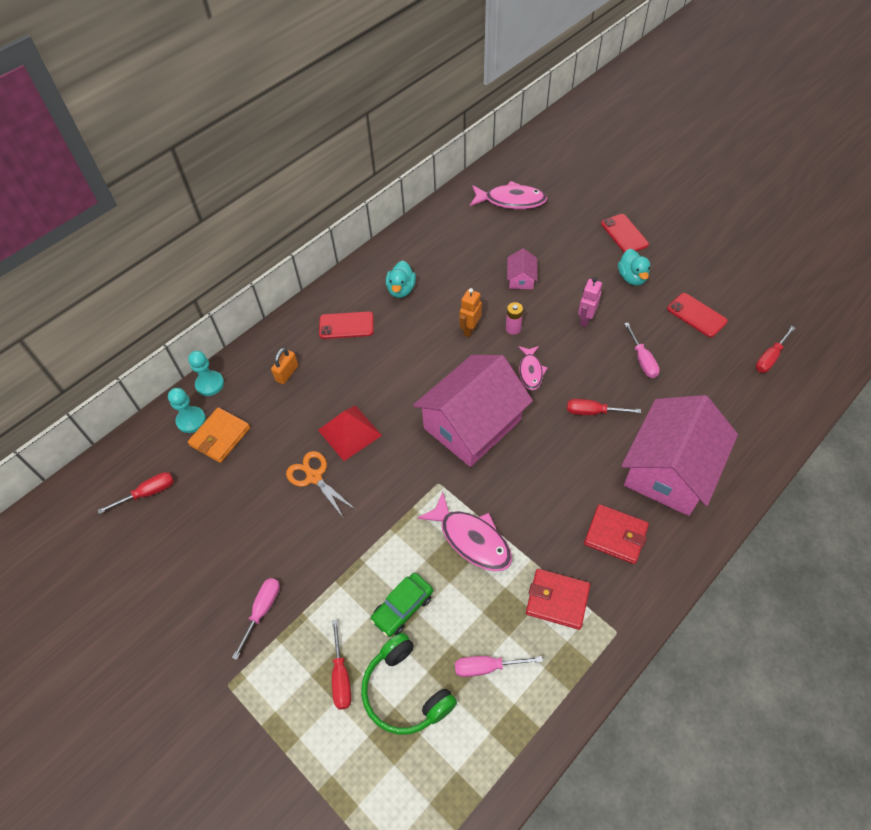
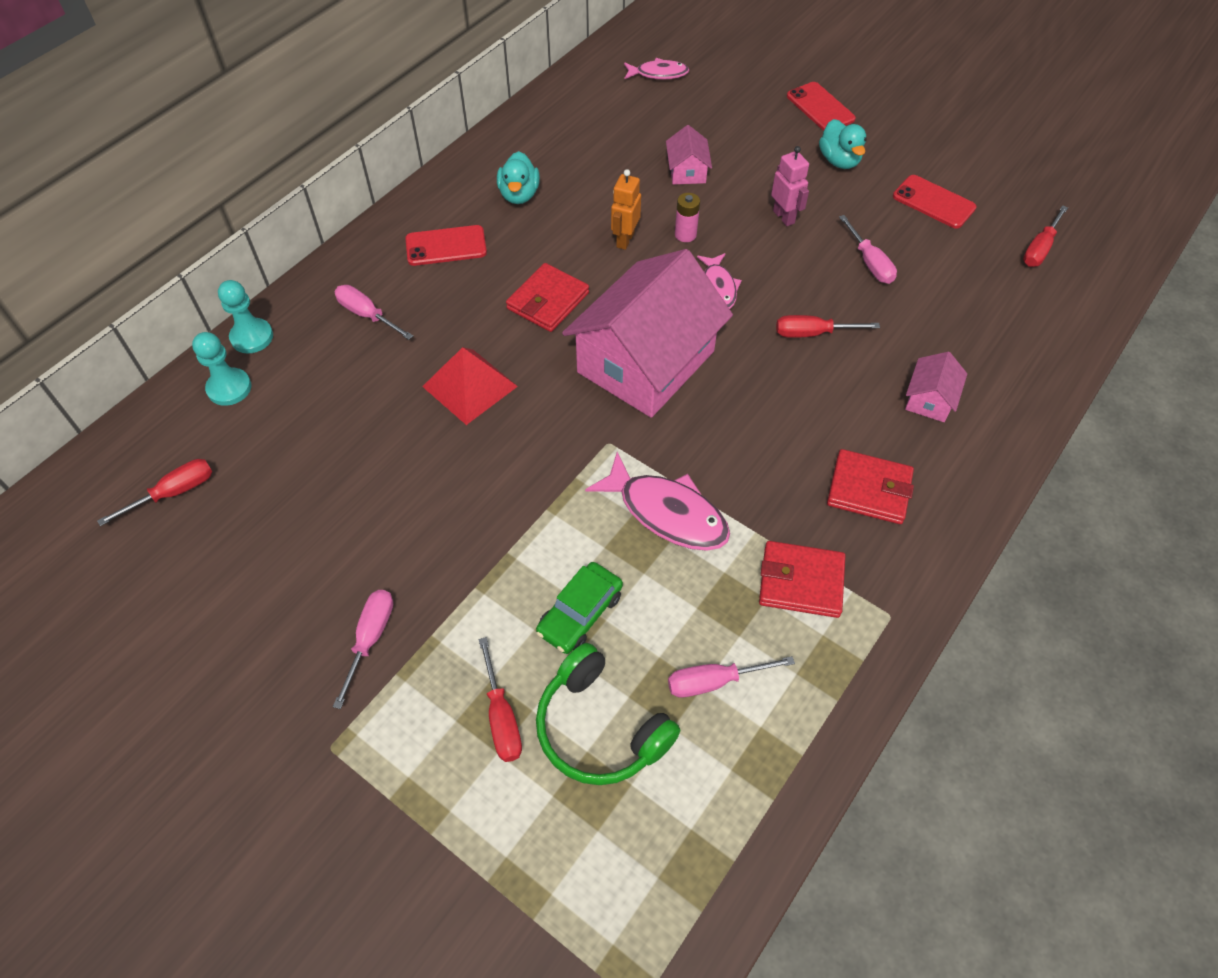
camera: 10 degrees left, 0 degrees up
orange wallet [188,407,250,463] -> none
orange padlock [271,348,298,384] -> pink screwdriver [335,285,413,340]
orange scissors [286,451,356,517] -> none
pink fish [470,181,548,209] -> pink fish [624,58,689,80], size x0.61
pink robot [578,278,602,327] -> pink robot turned 135 degrees clockwise [771,146,809,226]
pink house [622,395,738,516] -> pink house [905,352,967,422], size x0.42
none -> red wallet [506,263,589,332]

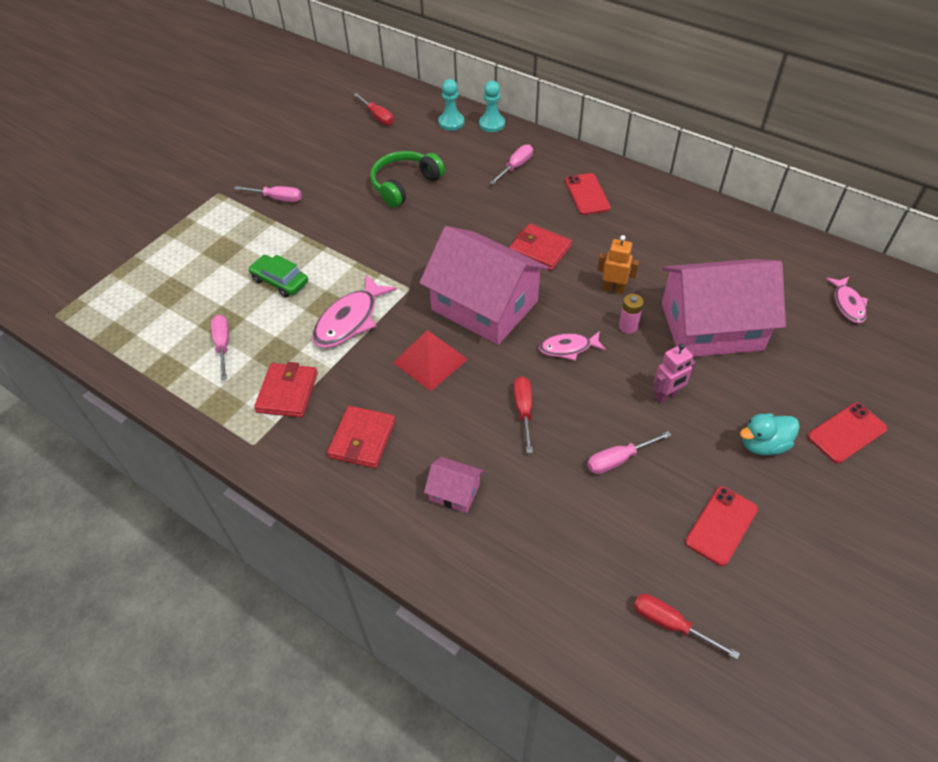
camera: 90 degrees right, 5 degrees down
red pyramid [422,347,518,425] -> red pyramid moved to [393,330,468,391]
red screwdriver [479,637,522,762] -> none
turquoise duck [497,151,540,204] -> none
green headphones [536,643,680,785] -> green headphones moved to [370,151,445,208]
pink house [666,125,712,185] -> pink house [662,259,786,357], size x2.39

